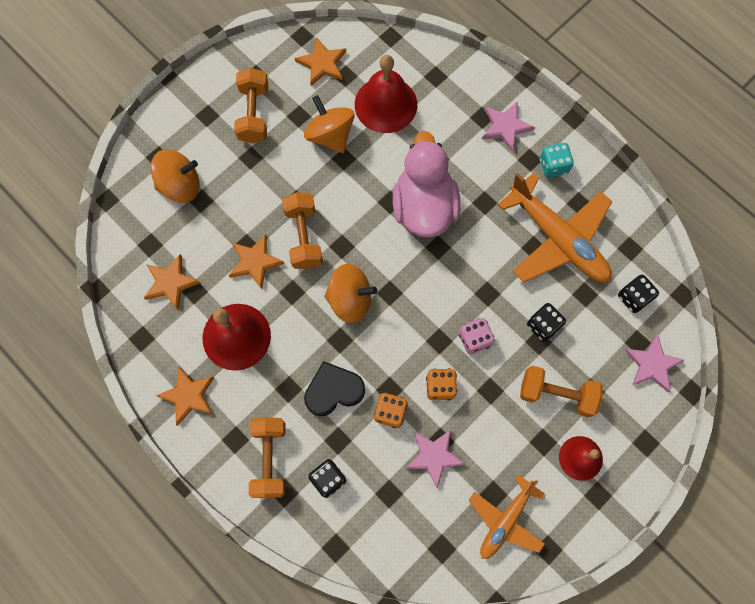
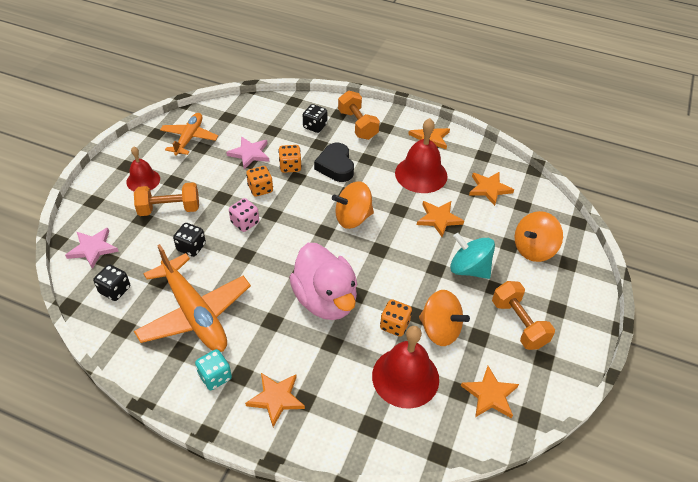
camera: 155 degrees right, 25 degrees down
orange dumbbell [282,192,323,269] -> none
black heart [304,361,365,416] -> black heart turned 120 degrees clockwise [314,143,354,182]
pink star [482,101,535,152] -> orange star [245,373,305,427]
orange plane [498,173,612,283] -> orange plane turned 150 degrees counterclockwise [134,244,251,352]
none -> orange dice [380,299,412,337]
none -> turquoise spinning top [450,233,495,279]

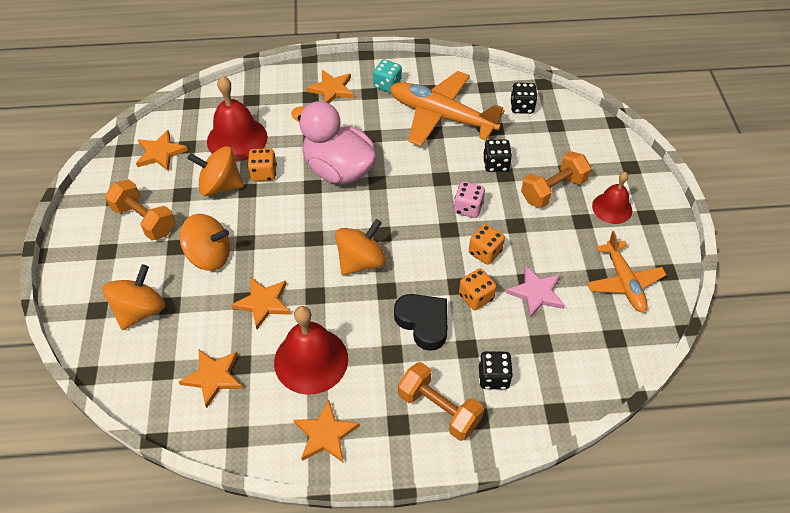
camera: 155 degrees right, 5 degrees up
pink star [65,228,119,269] -> none
turquoise spinning top [450,233,495,279] -> orange spinning top [180,214,230,271]

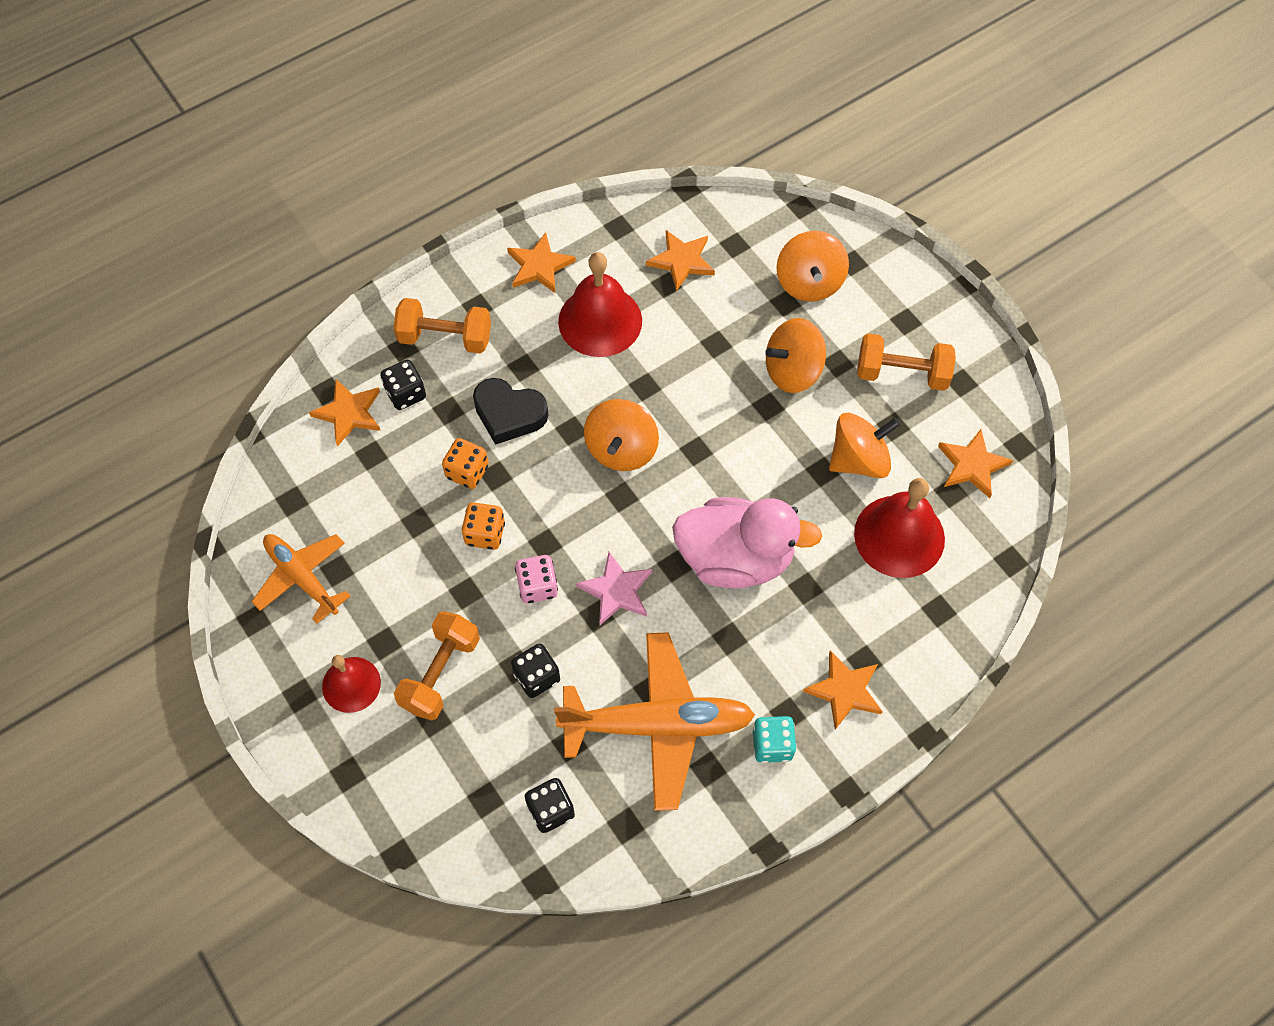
camera: 150 degrees right, 10 degrees up
orange star [231,277,291,329] -> orange star moved to [309,379,381,447]
orange dice [248,148,277,181] -> none
pink star [506,265,565,318] -> pink star moved to [576,552,652,625]

